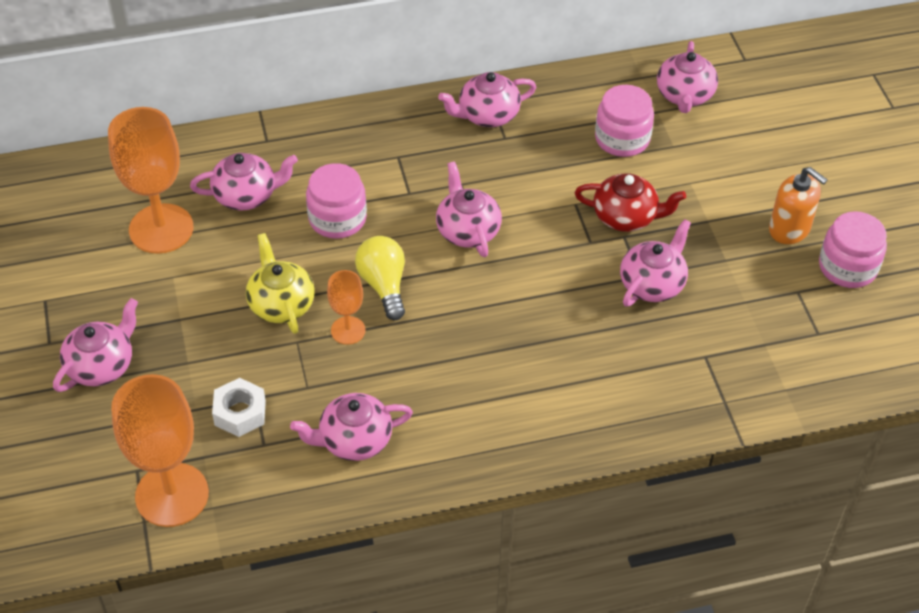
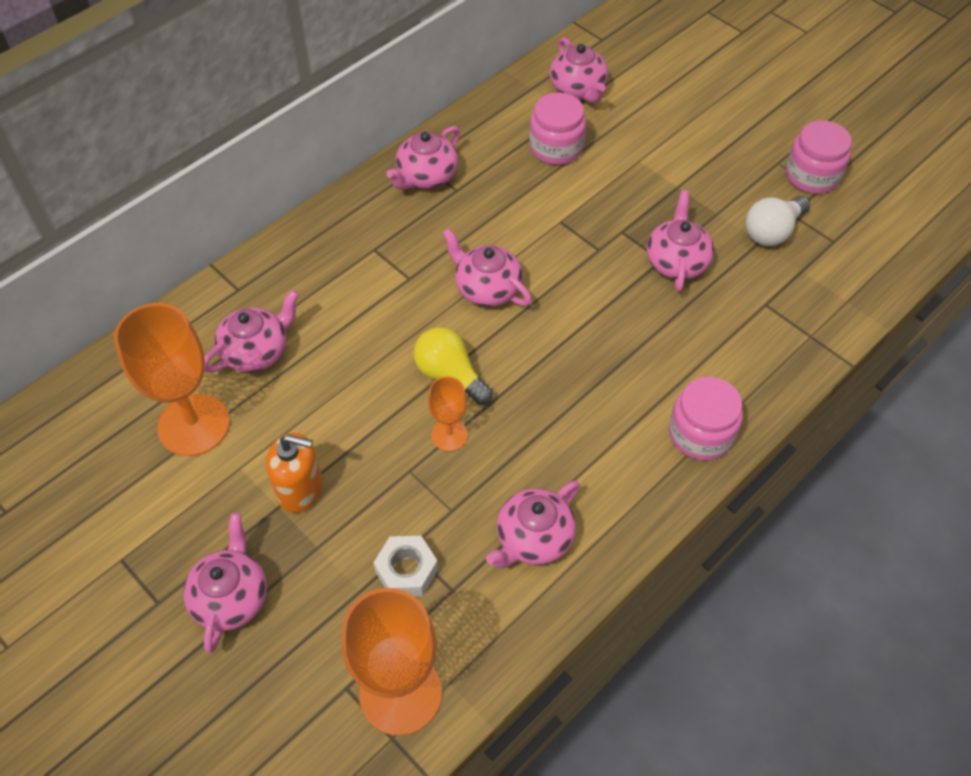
camera: 30 degrees left, 5 degrees up
yellow teapot [246,233,315,334] -> none
pink jar [306,163,367,239] -> pink jar moved to [669,377,743,460]
red teapot [575,173,686,232] -> none
orange soap dispenser [769,167,828,244] -> orange soap dispenser moved to [266,433,322,513]
none -> white light bulb [745,196,810,246]

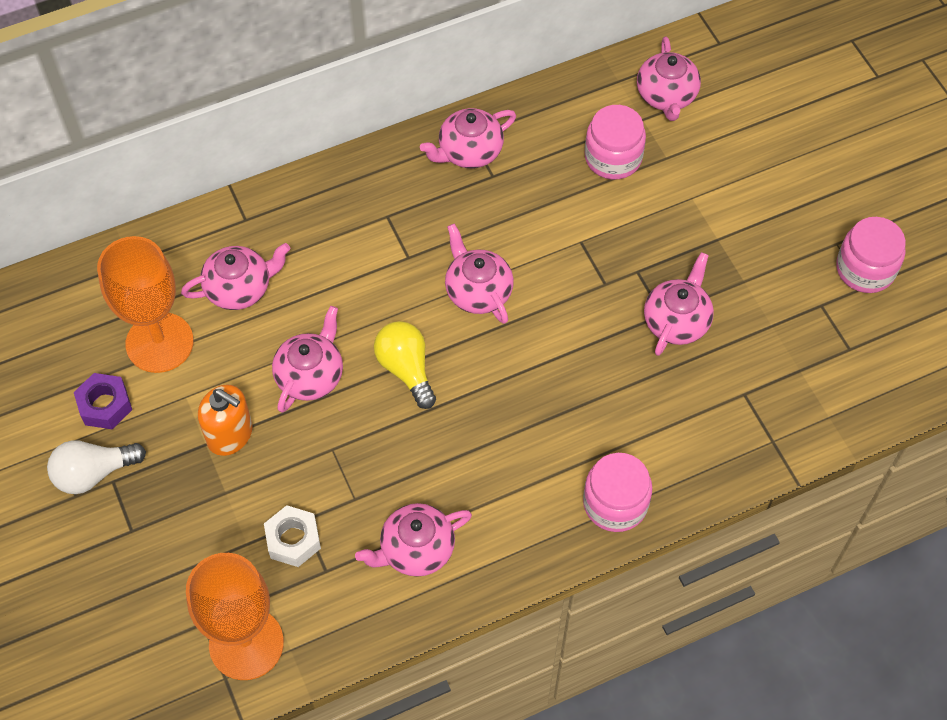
camera: 20 degrees right, 5 degrees up
pink teapot [183,513,267,653] -> pink teapot moved to [272,306,343,413]
orange goblet [428,376,468,451] -> none
white light bulb [745,196,810,246] -> white light bulb moved to [47,440,146,494]
none -> purple nut [74,373,132,429]

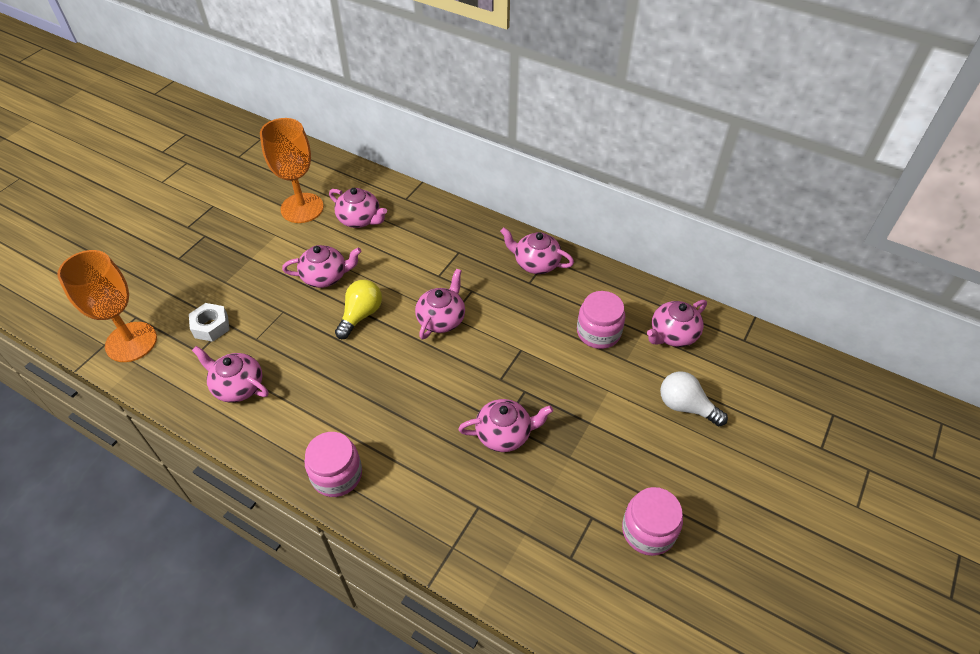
camera: 55 degrees right, 10 degrees down
white light bulb [47,440,146,494] -> white light bulb moved to [660,372,728,426]
purple nut [74,373,132,429] -> none
orange soap dispenser [198,384,253,456] -> none

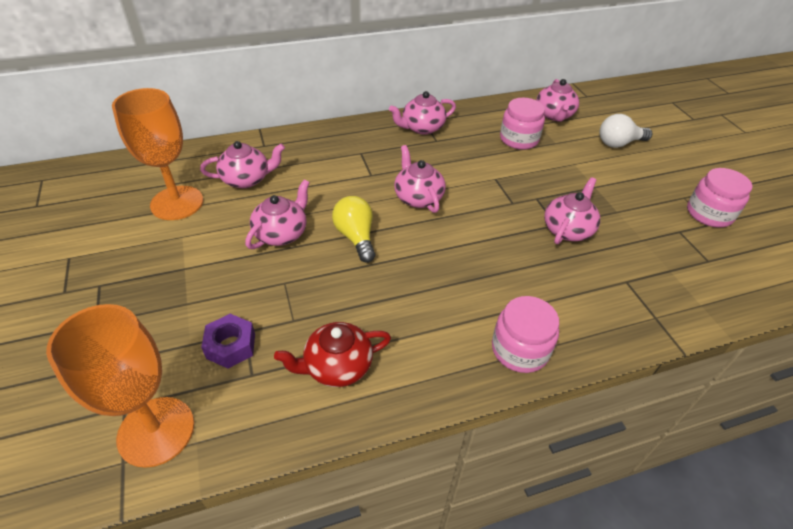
camera: 50 degrees left, 5 degrees down
white nut [189,303,230,342] -> purple nut [201,314,255,369]
pink teapot [192,346,269,403] -> red teapot [274,322,391,387]

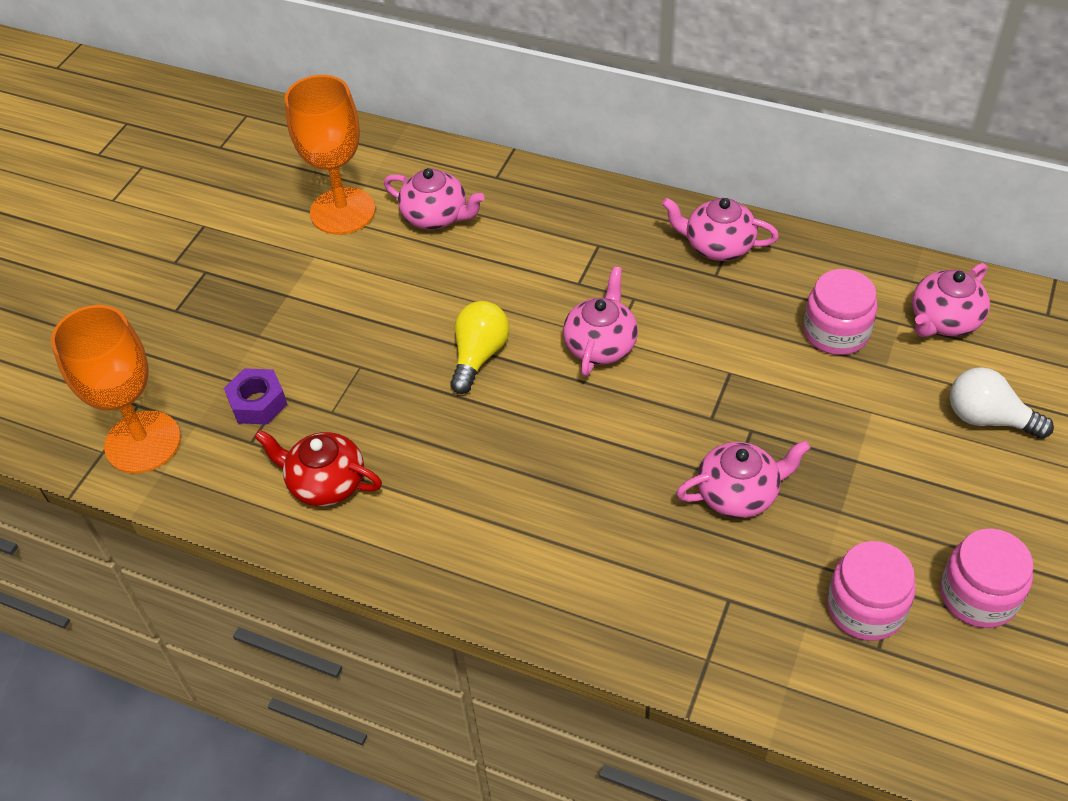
camera: 45 degrees right, 5 degrees up
pink teapot [245,180,309,249] -> none
pink jar [492,296,559,373] -> pink jar moved to [827,541,916,641]

